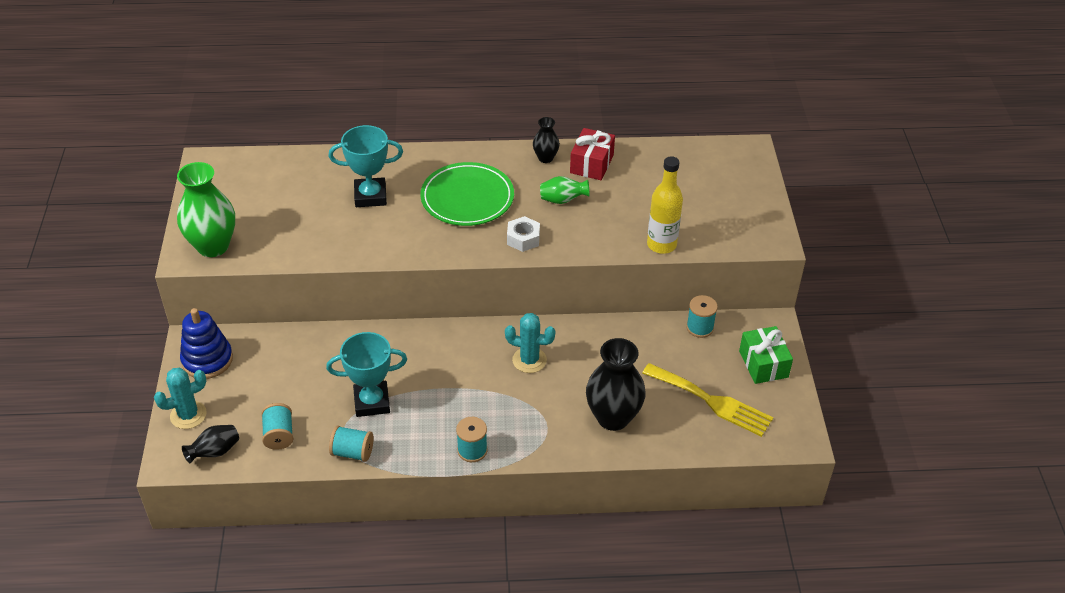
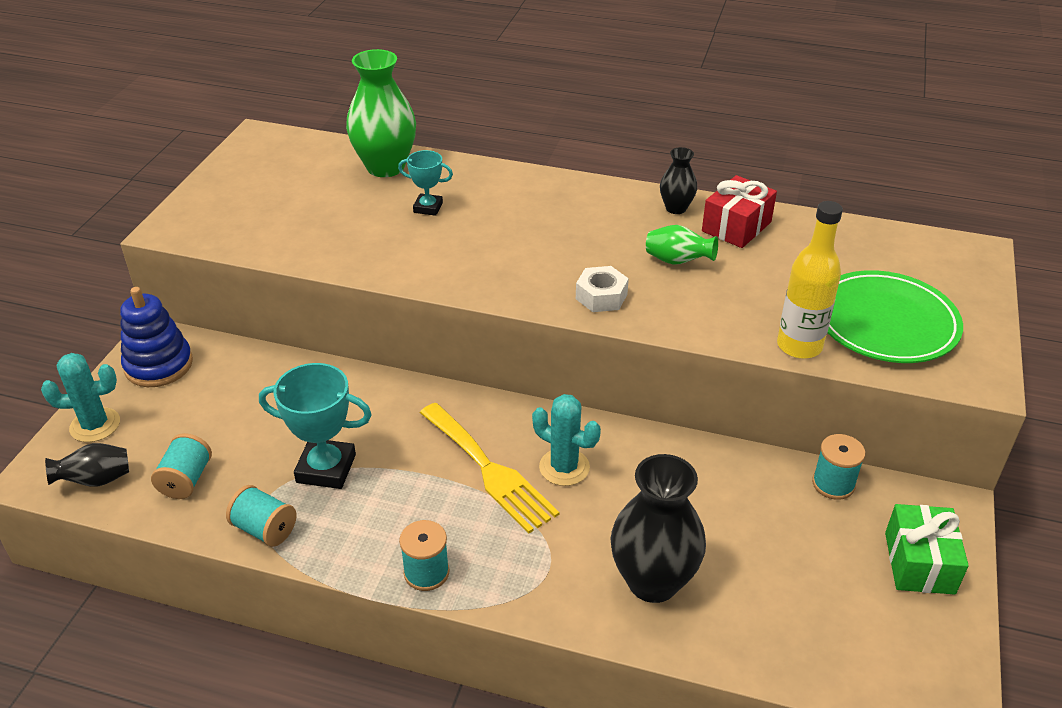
camera: 20 degrees right, 5 degrees down
green vase [177,162,235,257] -> green vase moved to [346,49,416,177]
turquoise trophy [329,125,403,207] -> turquoise trophy [398,150,453,216], size x0.58
green plate [420,162,514,226] -> green plate moved to [827,270,963,363]
yellow fork [642,363,773,437] -> yellow fork moved to [420,403,560,534]

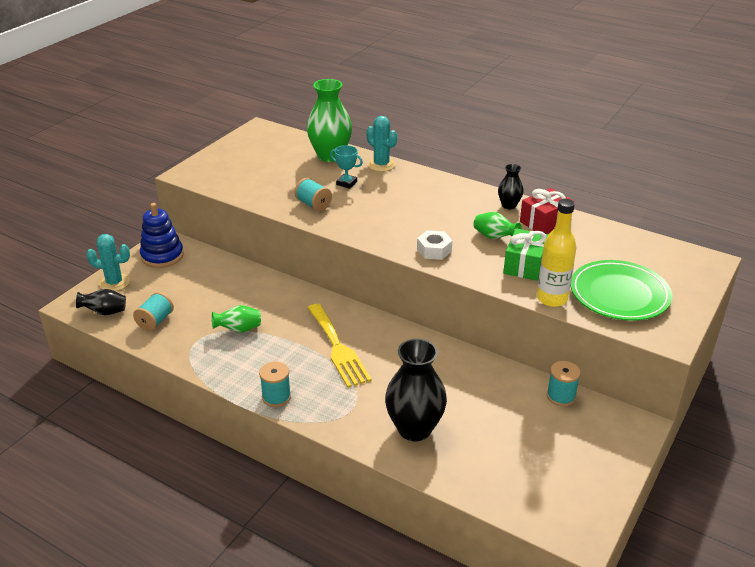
camera: 15 degrees right, 5 degrees down
turquoise spool [226,485,297,547] -> turquoise spool moved to [294,178,332,211]
turquoise trophy [259,363,372,489] -> green vase [212,305,261,333]
turquoise cactus [532,394,601,486] -> turquoise cactus moved to [366,116,397,172]
green gift [885,504,969,595] -> green gift moved to [503,228,548,281]

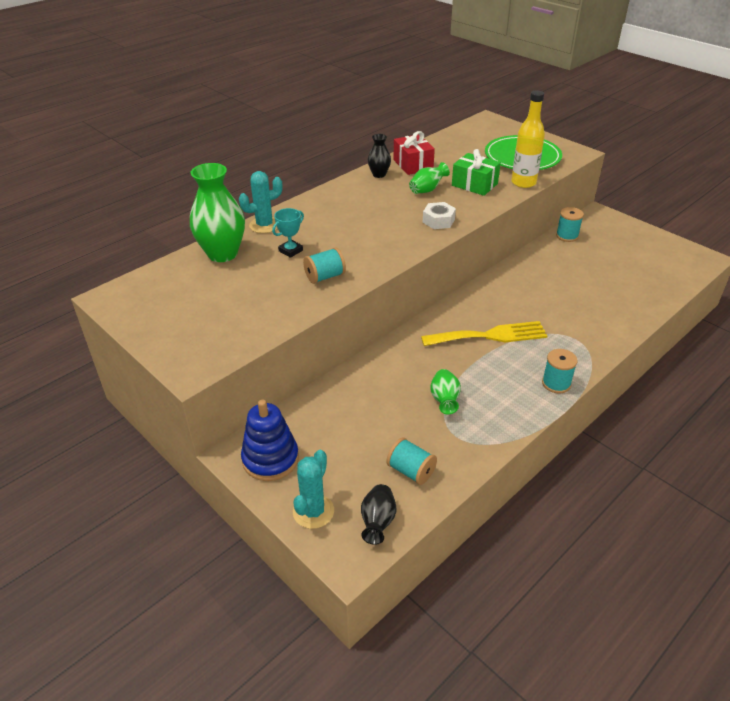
camera: 75 degrees left, 5 degrees up
black vase [385,339,447,441] -> none

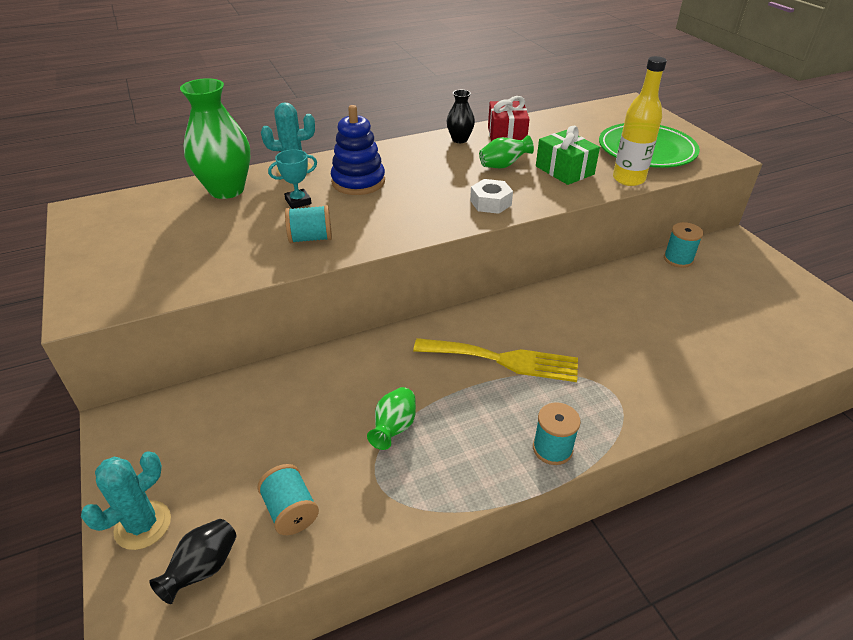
camera: 20 degrees right, 0 degrees up
blue stacking toy [241,400,299,481] -> blue stacking toy moved to [331,105,385,195]

